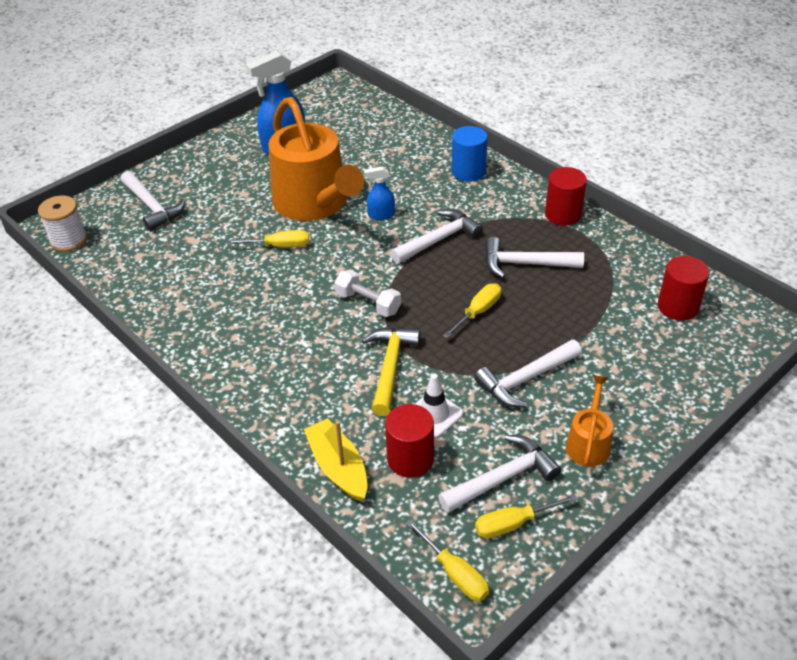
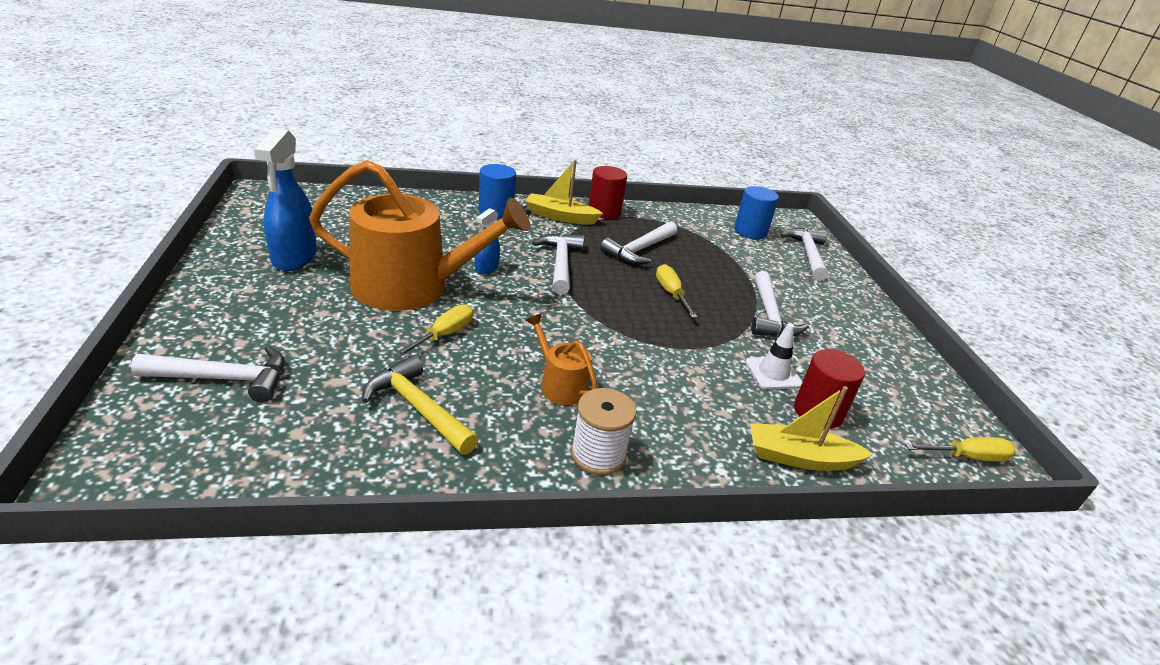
camera: 60 degrees left, 10 degrees down
white spool [38,196,87,252] -> white spool moved to [571,388,637,475]
white dumbbell [334,270,401,317] -> none
yellow hammer [362,327,420,416] -> yellow hammer moved to [362,355,479,455]
white hammer [438,435,561,513] -> white hammer moved to [781,228,828,281]
yellow screwdriver [475,494,578,538] -> none
orange watering can [566,375,613,467] -> orange watering can moved to [526,314,598,405]
red cylinder [658,256,709,321] -> blue cylinder [734,186,779,239]
none -> yellow boat [525,160,603,225]

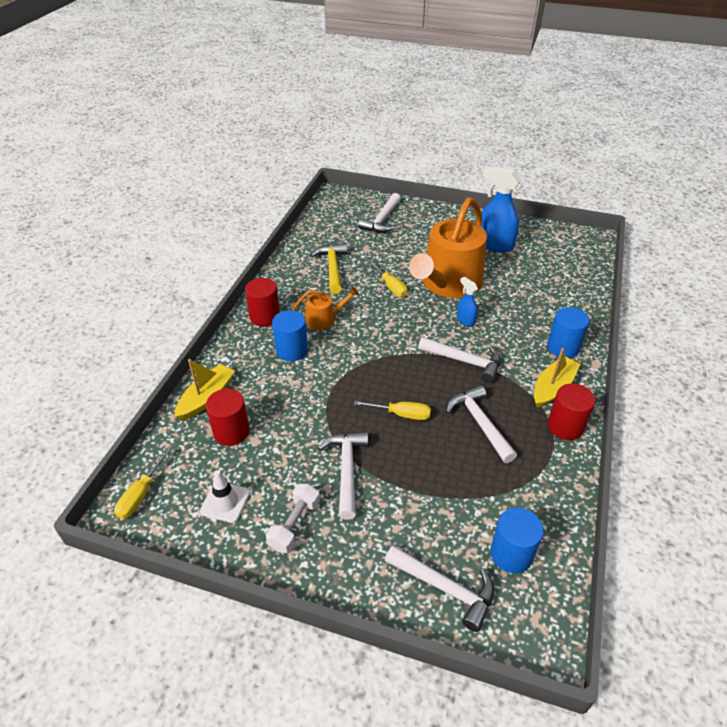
camera: 120 degrees right, 10 degrees up
yellow hammer [362,355,479,455] -> yellow hammer turned 75 degrees counterclockwise [310,243,347,294]
white spool [571,388,637,475] -> red cylinder [245,278,280,327]
white traffic cone [745,323,802,389] -> white traffic cone moved to [200,470,250,523]
white hammer [751,271,809,336] -> white hammer turned 60 degrees clockwise [318,432,368,520]
none -> white dumbbell [266,484,320,553]
none -> blue cylinder [272,310,308,362]

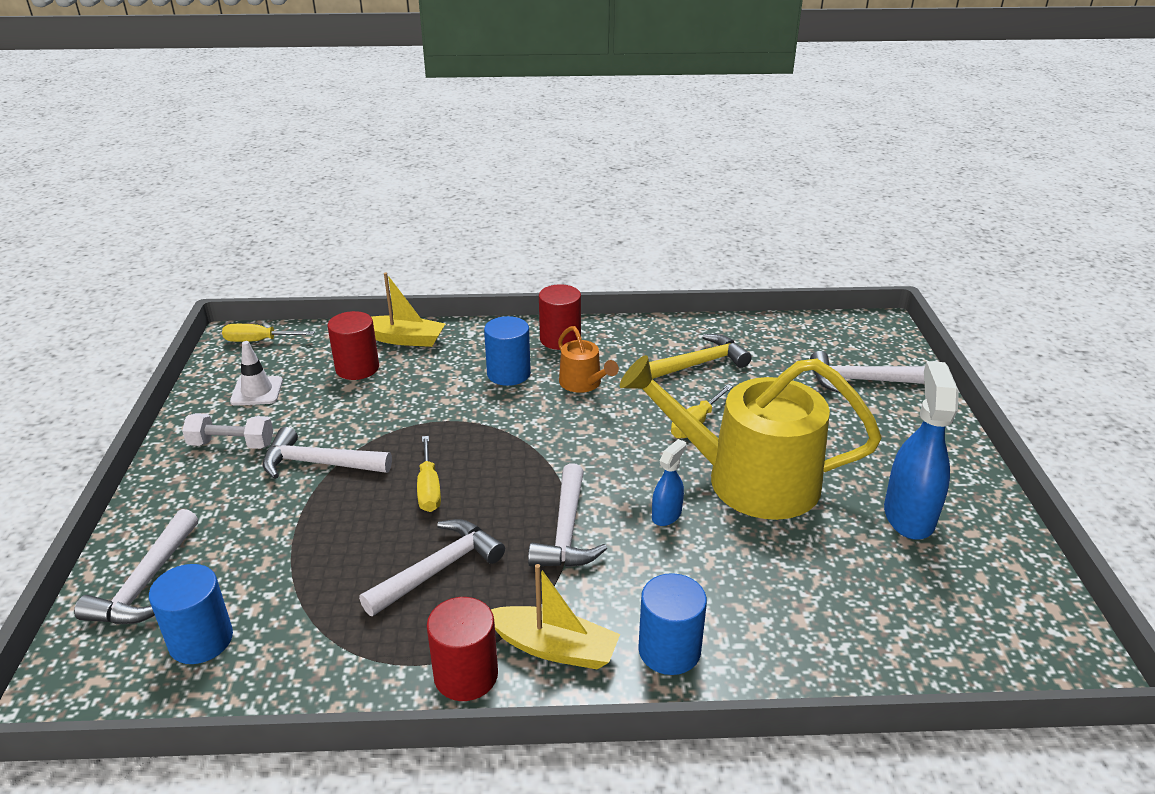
camera: 70 degrees right, 10 degrees down
white hammer [318,432,368,520] -> white hammer turned 150 degrees counterclockwise [263,427,392,479]
orange watering can [409,197,487,298] -> yellow watering can [620,355,882,520]

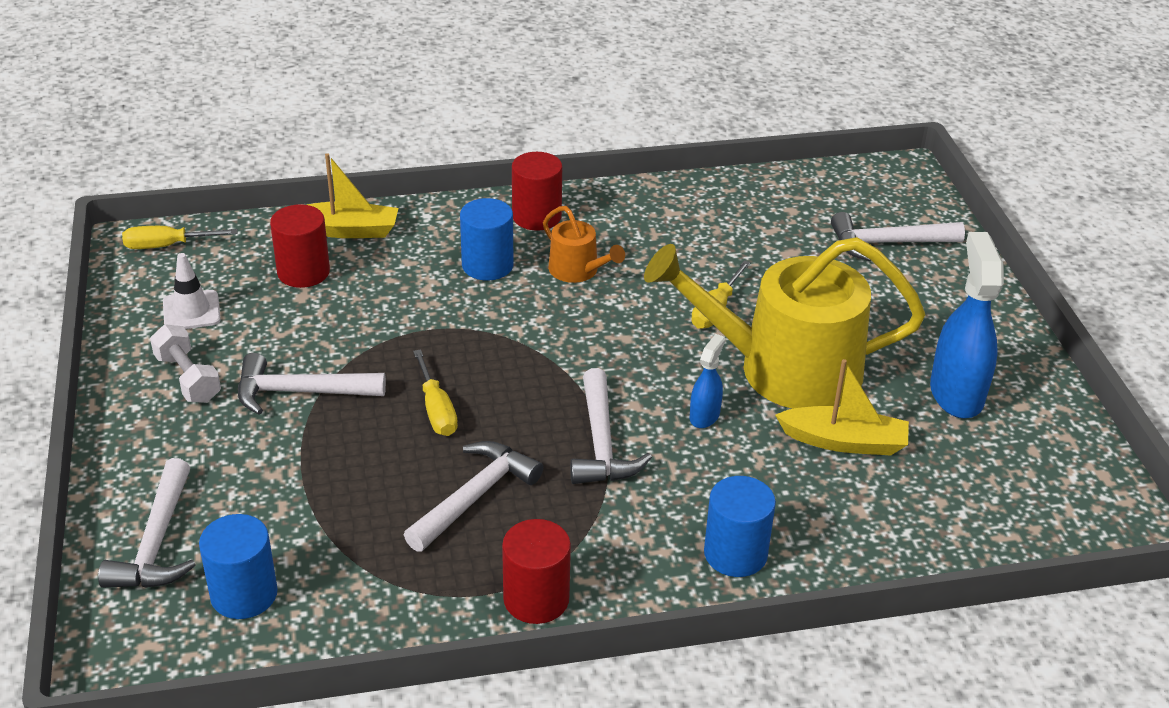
camera: 10 degrees left, 5 degrees up
white dumbbell [182,413,273,449] -> white dumbbell turned 60 degrees clockwise [150,324,221,403]
yellow boat [491,564,620,669] -> yellow boat moved to [775,359,909,455]
yellow hammer [649,334,751,379] -> none

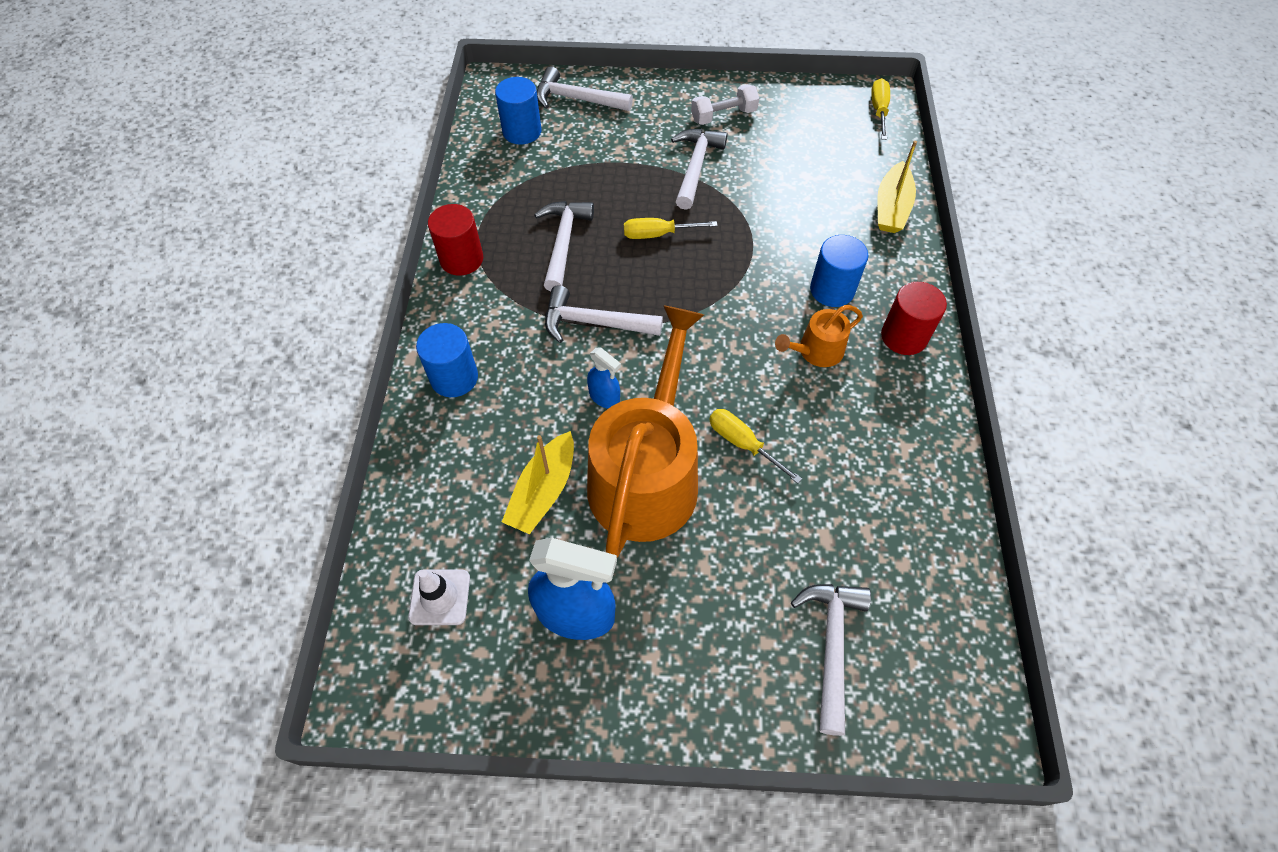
camera: 105 degrees right, 20 degrees up
white traffic cone [163,253,221,329] -> white traffic cone moved to [408,569,470,625]
red cylinder [270,204,330,288] -> none
white hammer [404,441,543,552] -> white hammer turned 135 degrees counterclockwise [534,201,594,292]
yellow watering can [644,237,925,409] -> orange watering can [587,305,704,558]

